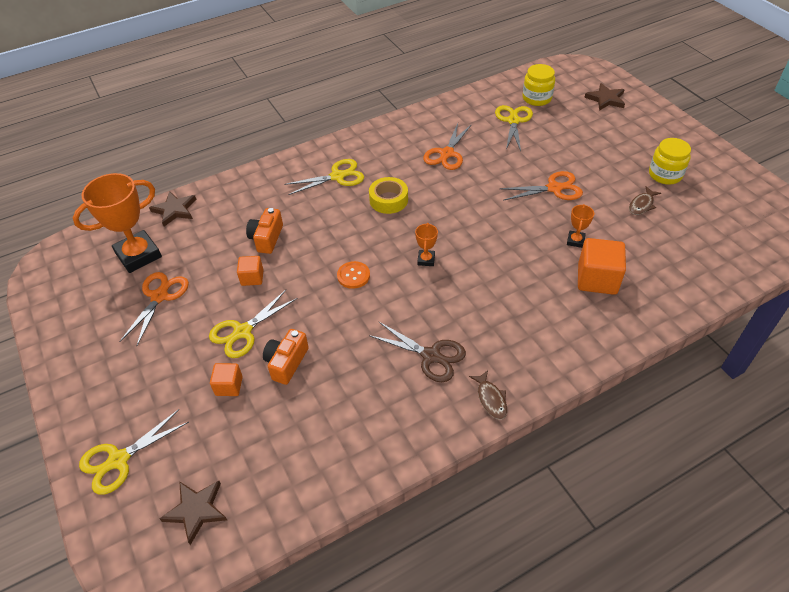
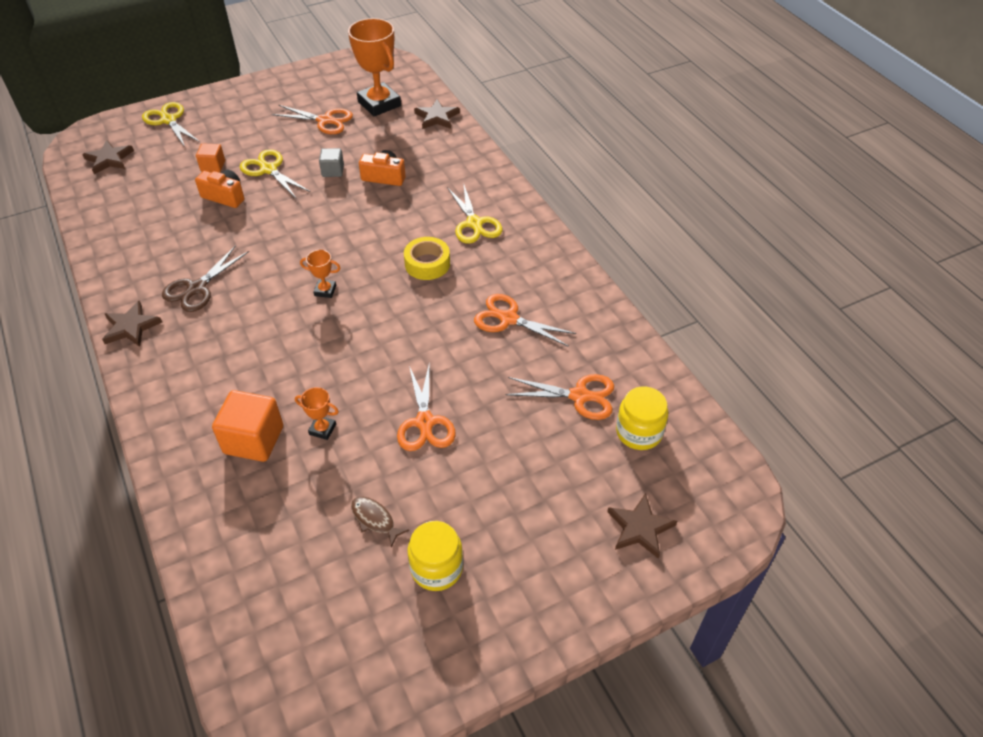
camera: 90 degrees right, 0 degrees up
orange cube [237,256,264,286] -> grey cube [319,148,344,177]
orange button [337,261,370,289] -> none
brown fish [469,370,507,420] -> brown star [102,300,162,347]
yellow scissors [495,105,533,151] -> orange scissors [505,374,614,420]

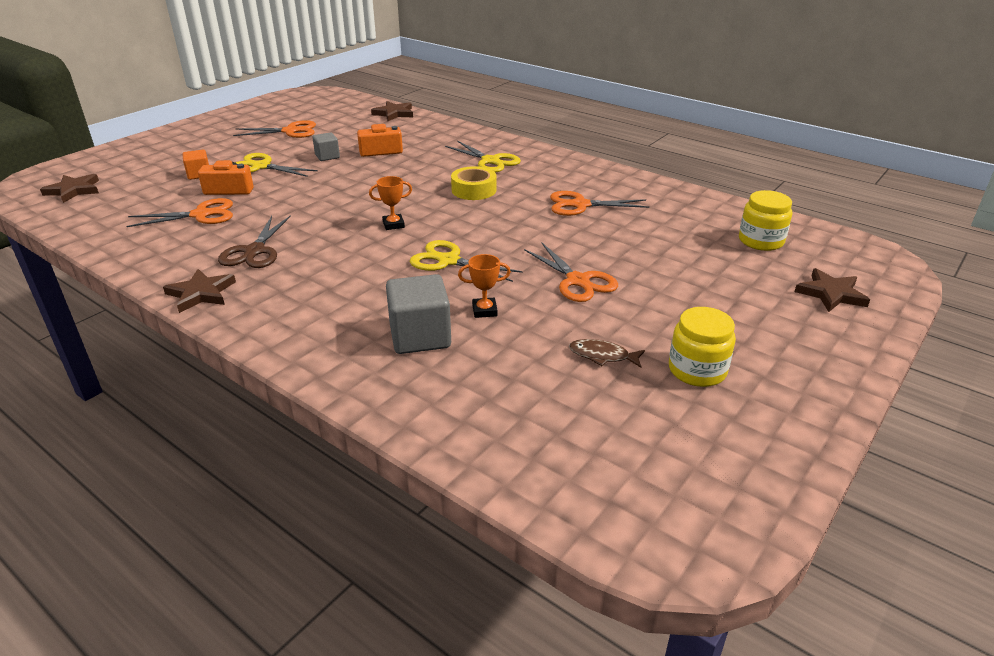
camera: 25 degrees left, 15 degrees down
yellow scissors [142,102,200,147] -> yellow scissors moved to [410,240,522,282]
orange cube [212,390,283,462] -> grey cube [386,274,451,354]
orange trophy [348,18,401,116] -> none
orange scissors [505,374,614,420] -> orange scissors moved to [126,198,233,227]

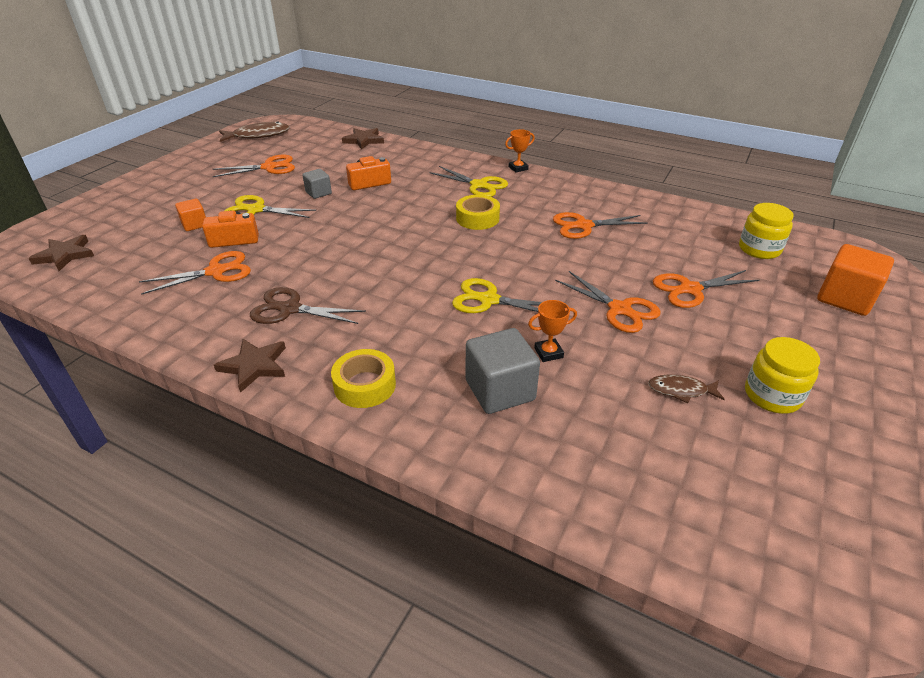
camera: 10 degrees left, 5 degrees up
brown scissors [218,215,291,268] -> brown scissors turned 105 degrees clockwise [250,287,366,324]
orange trophy [369,176,412,230] -> orange trophy moved to [505,129,535,172]
brown star [794,268,870,312] -> orange cube [817,244,894,316]
none -> brown fish [219,121,289,142]
none -> yellow tape [331,349,396,408]
none -> orange scissors [653,270,760,308]

